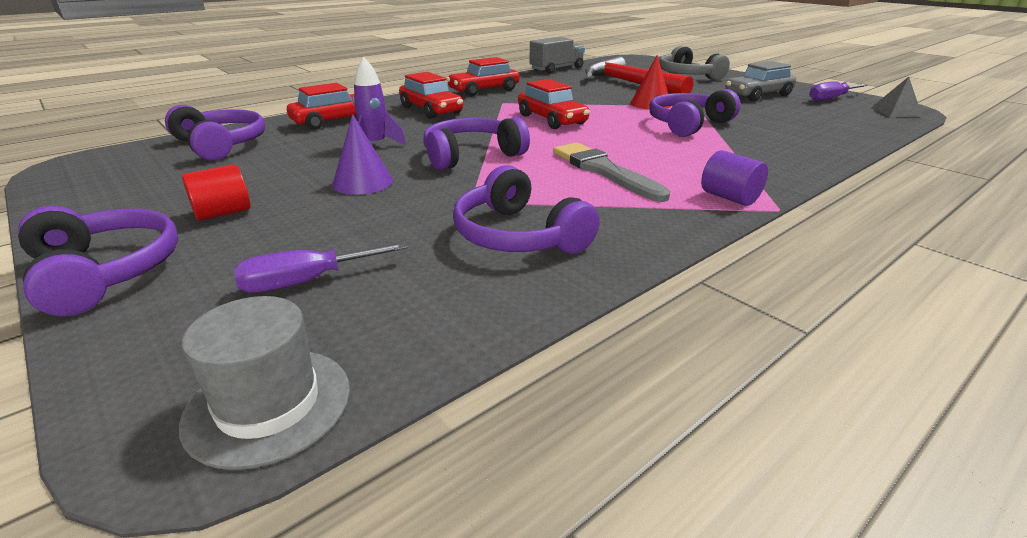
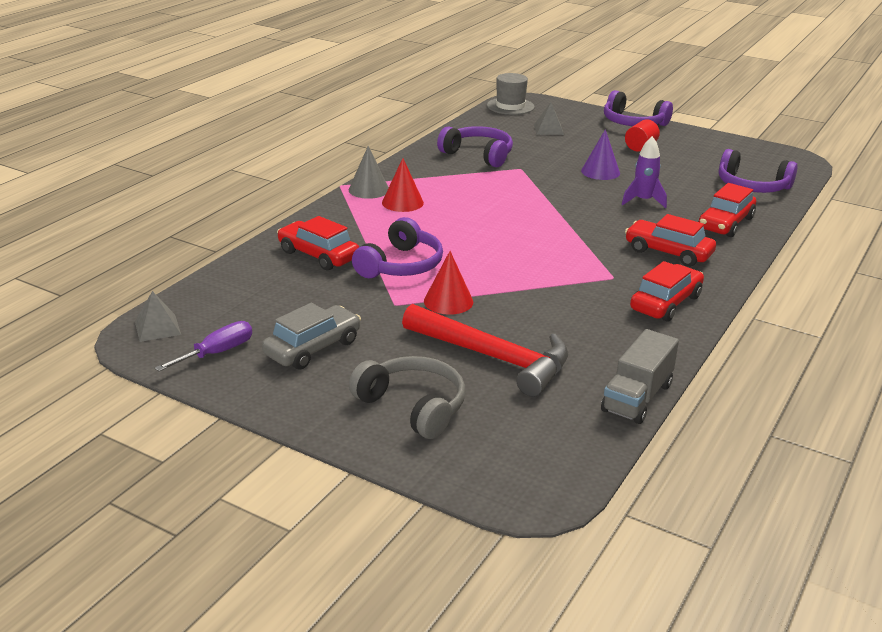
camera: 160 degrees right, 0 degrees up
purple screwdriver [234,242,408,293] -> grey pyramid [534,102,564,135]
purple headphones [423,117,530,170] -> none
red car [518,79,590,129] -> red car moved to [277,216,359,270]
grey brush [553,142,670,202] -> none
purple cylinder [701,150,768,206] -> grey cone [349,146,389,199]
none -> red cone [382,158,424,212]

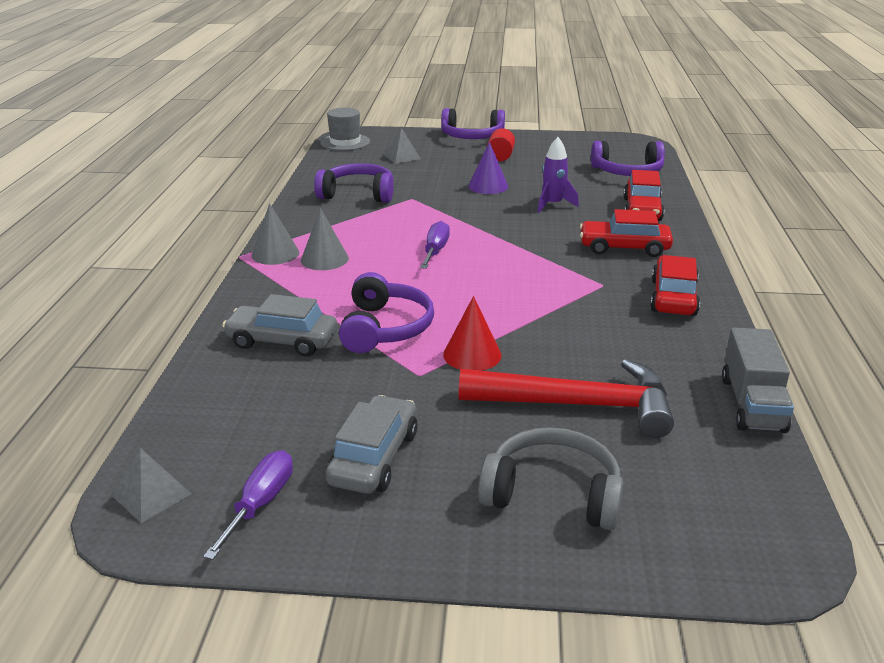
camera: 25 degrees left, 0 degrees up
red car [277,216,359,270] -> grey car [222,294,337,357]
red cone [382,158,424,212] -> grey cone [301,208,349,270]
none -> purple screwdriver [420,221,450,269]

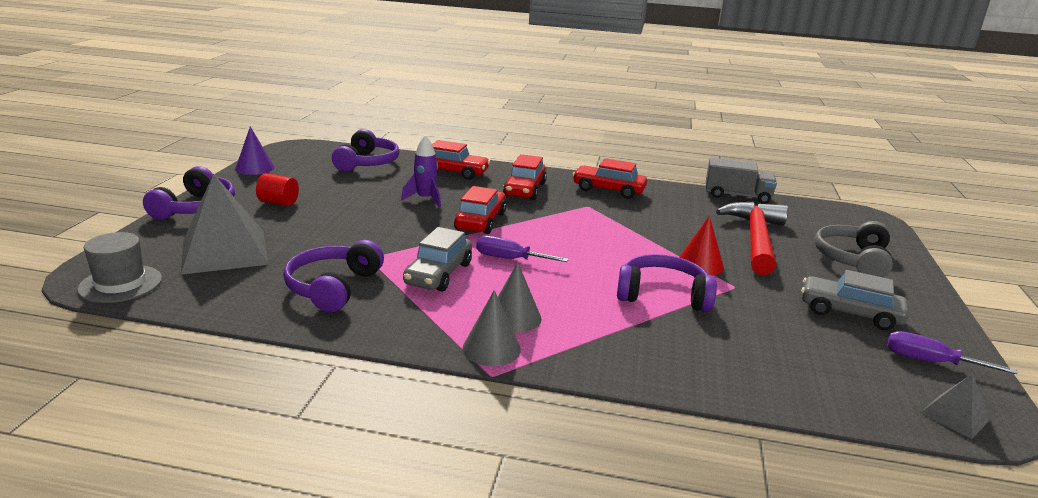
camera: 85 degrees left, 5 degrees down
grey car [222,294,337,357] -> grey car moved to [403,227,472,292]
grey pyramid [384,128,421,164] -> grey pyramid [181,174,268,275], size x2.11
purple cone [468,142,508,194] -> purple cone moved to [235,126,275,175]
none -> red car [454,186,506,234]

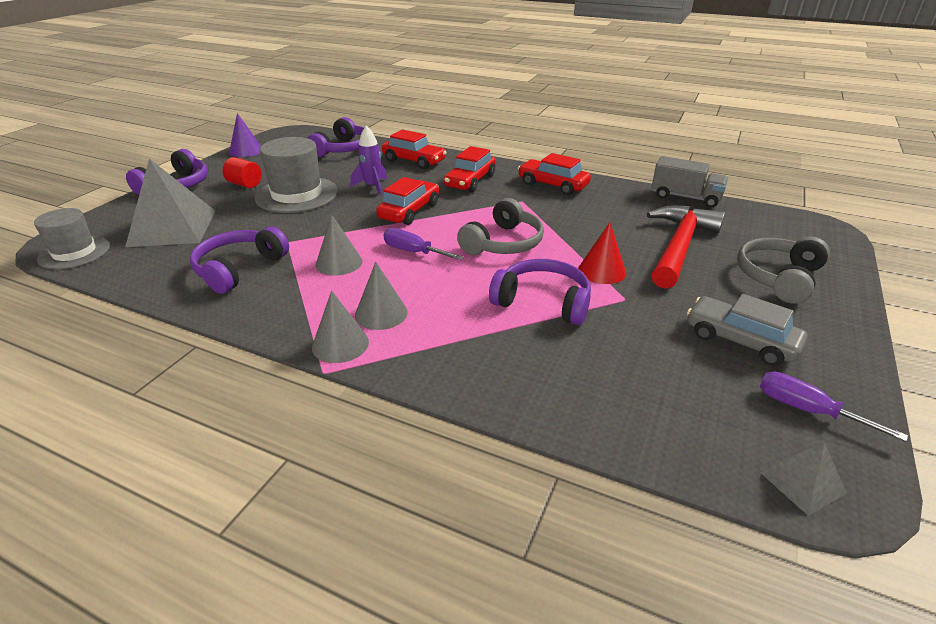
camera: 15 degrees right, 10 degrees up
grey car [403,227,472,292] -> grey cone [316,215,362,276]
none -> grey hat [255,137,338,213]
none -> grey headphones [457,198,544,255]

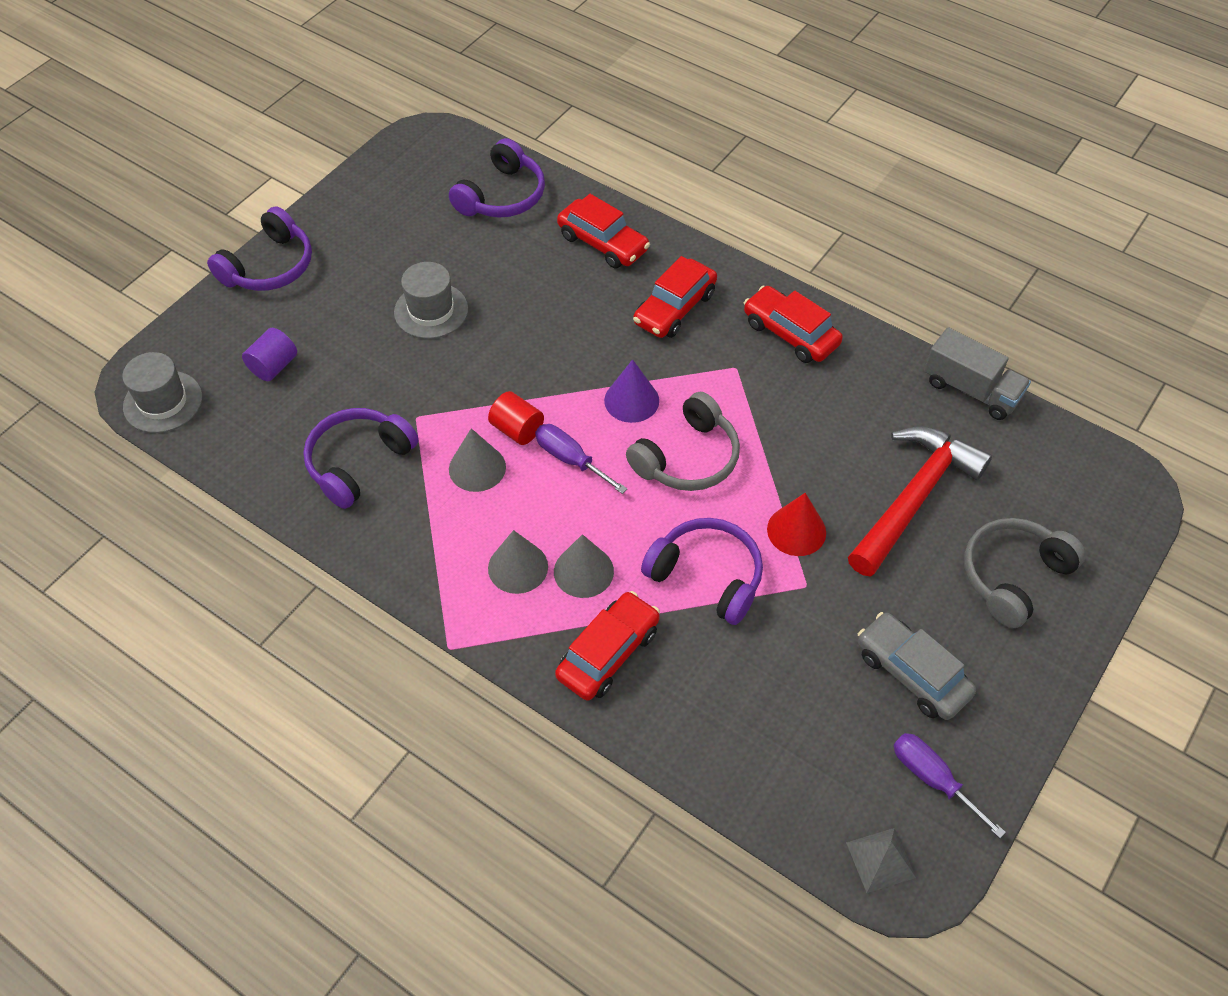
camera: 10 degrees right, 20 degrees up
grey pyramid [125,158,216,247] -> purple cylinder [242,328,297,381]
red cylinder [223,157,262,188] -> red cylinder moved to [488,391,544,445]
purple cone [229,113,261,157] -> purple cone moved to [604,359,659,423]
grey hat [255,137,338,213] -> grey hat [394,262,468,339], size x0.66
grey cone [312,291,369,363] -> grey cone moved to [554,534,614,598]
purple rocket [350,126,387,196] -> none
red car [376,177,439,225] -> red car moved to [555,591,660,701]

